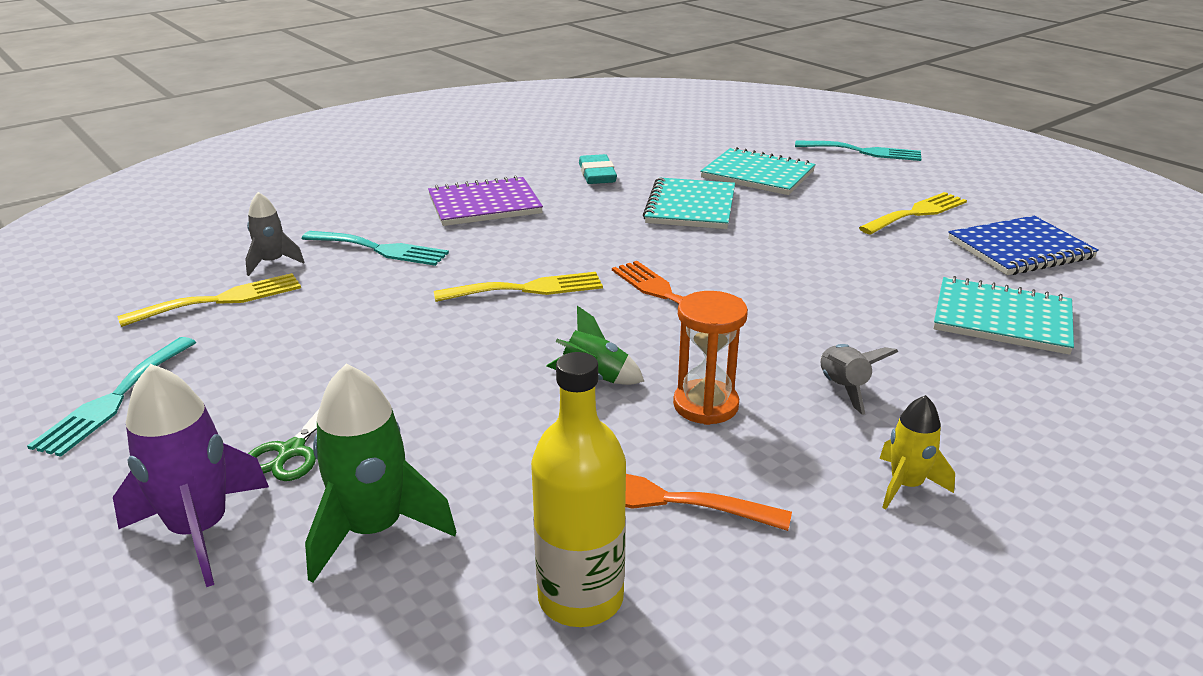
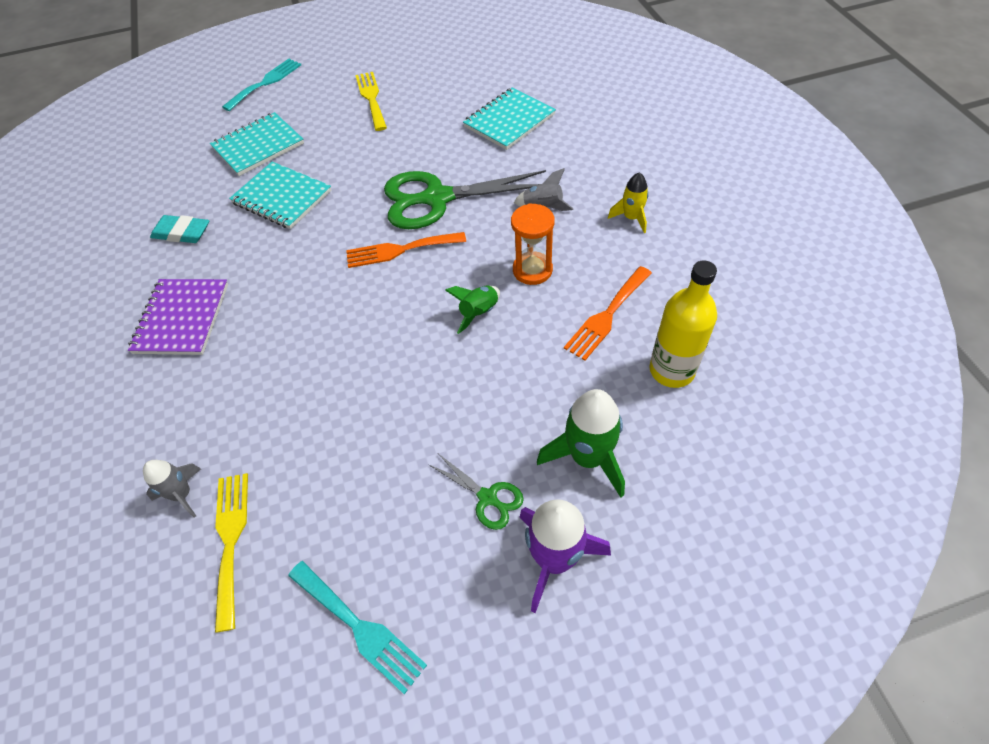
camera: 65 degrees left, 25 degrees up
turquoise fork [302,231,449,266] -> none
yellow fork [434,272,603,302] -> none
blue notebook [948,216,1099,275] -> none
none -> green scissors [384,170,546,229]

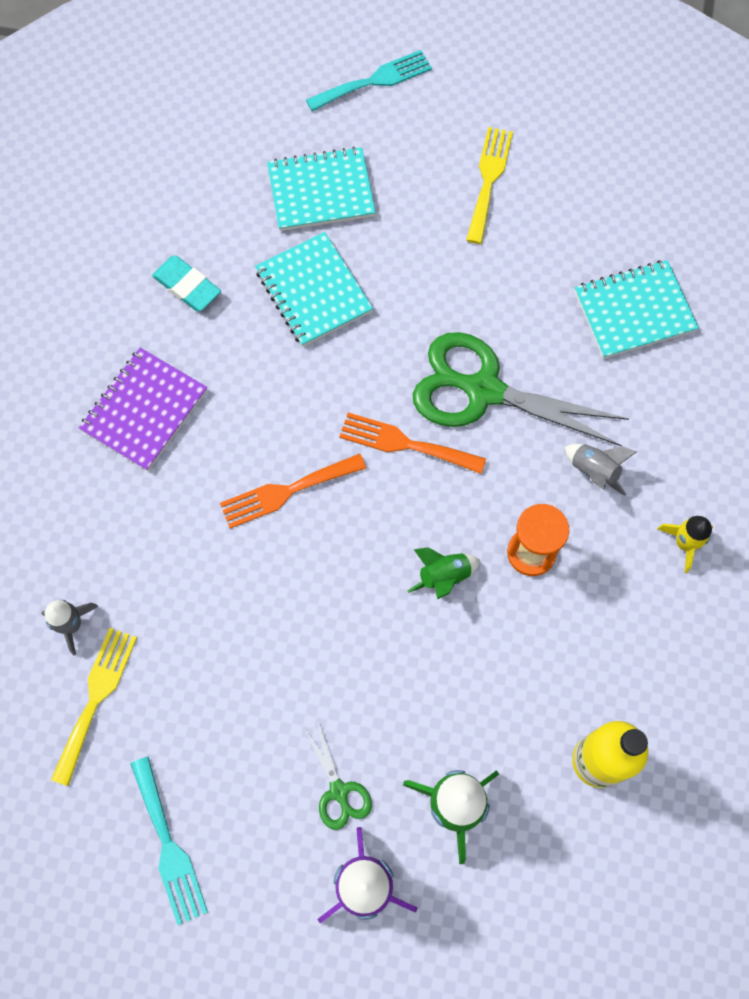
camera: 25 degrees right, 15 degrees up
orange fork [564,266,652,361] -> orange fork moved to [220,454,366,528]

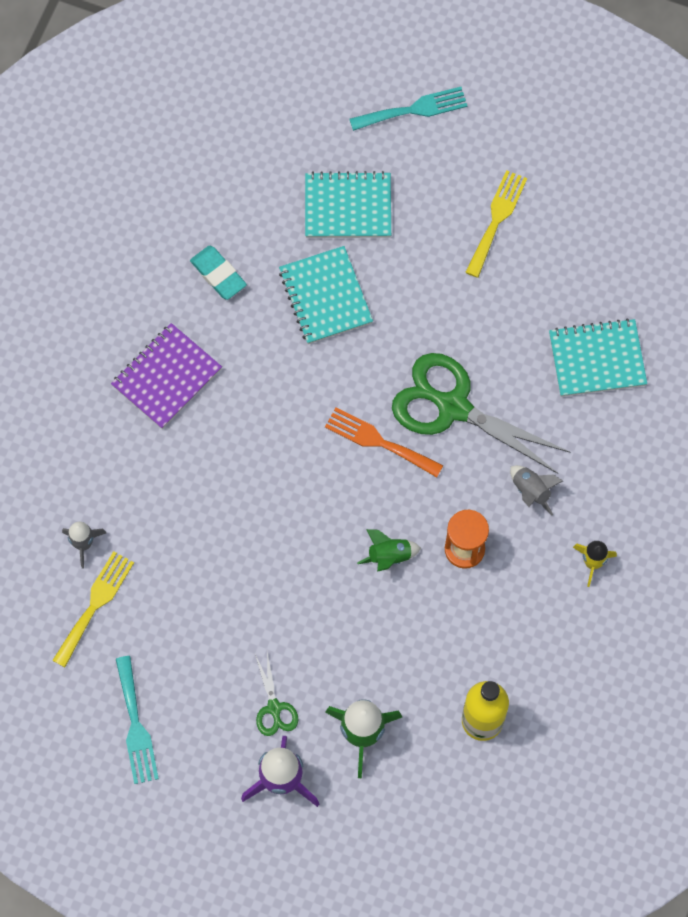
camera: 10 degrees right, 0 degrees up
orange fork [220,454,366,528] -> none

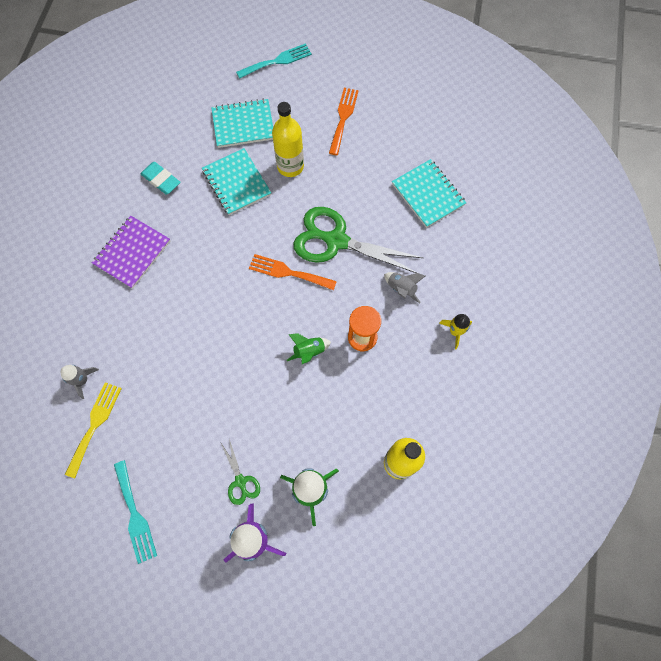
camera: 10 degrees left, 0 degrees up
yellow fork [465,170,527,278] -> orange fork [329,88,359,155]
turquoise notebook [549,318,647,397] -> turquoise notebook turned 75 degrees clockwise [392,159,466,228]
none -> yellow bottle [272,102,304,177]

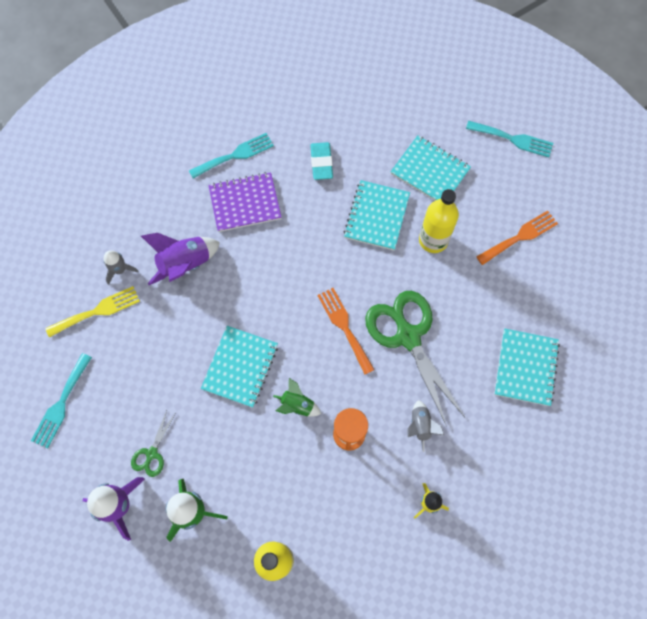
camera: 45 degrees right, 0 degrees up
none -> purple rocket [141,233,220,285]
none -> turquoise fork [189,133,274,179]
none -> turquoise notebook [201,326,278,408]

